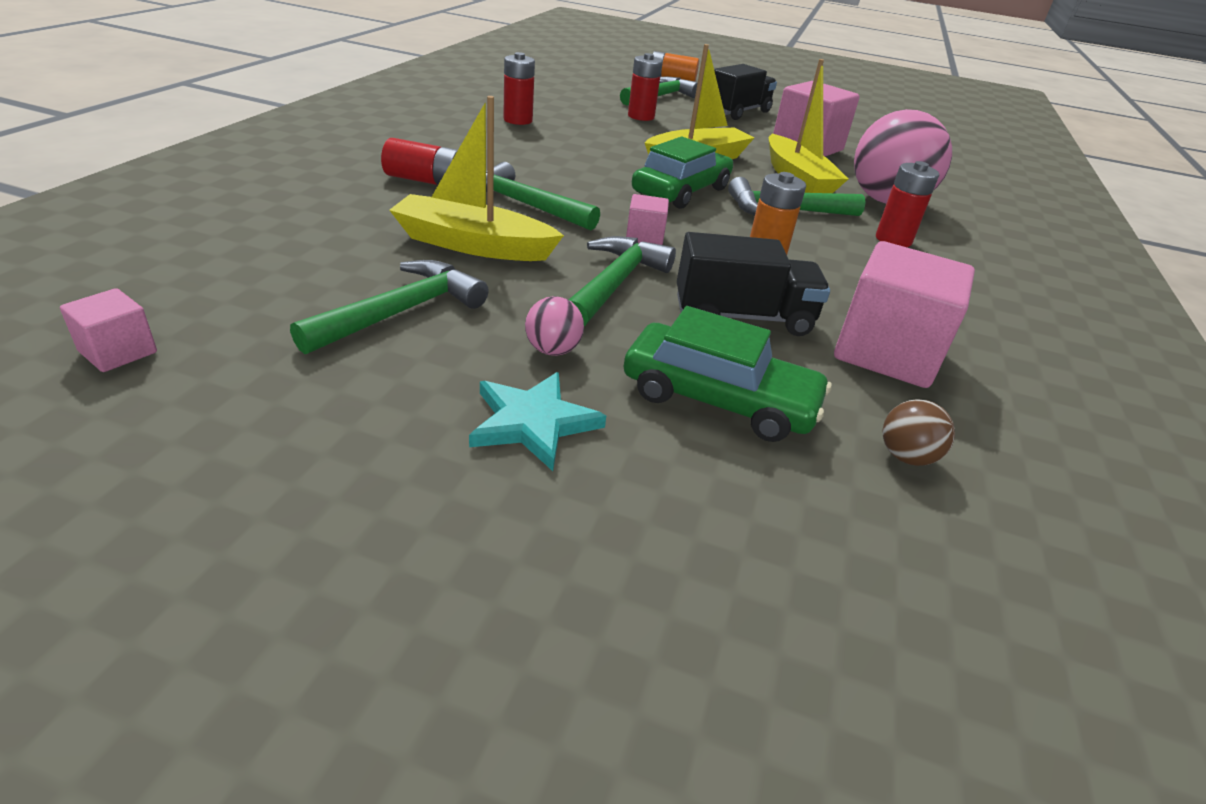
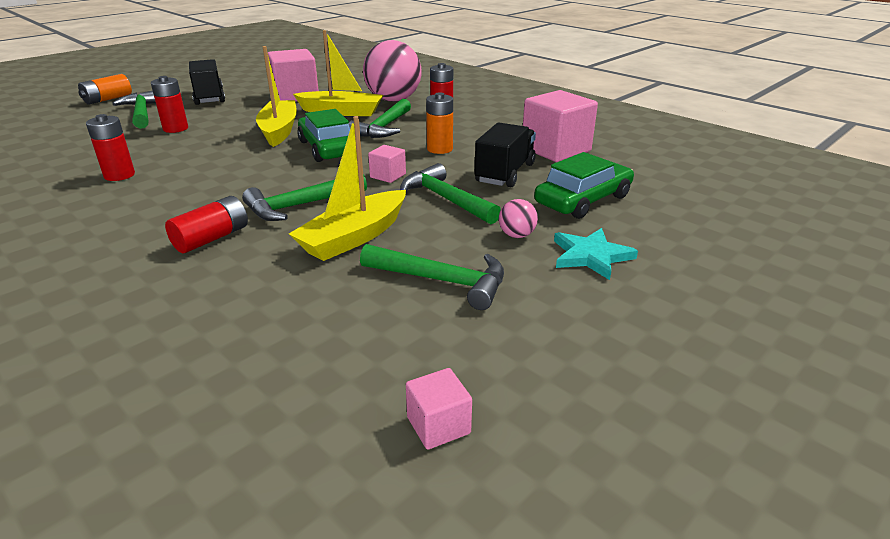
camera: 60 degrees left, 5 degrees down
green hammer [290,260,489,354] -> green hammer turned 135 degrees clockwise [360,244,504,310]
brown ball [883,399,955,466] -> none

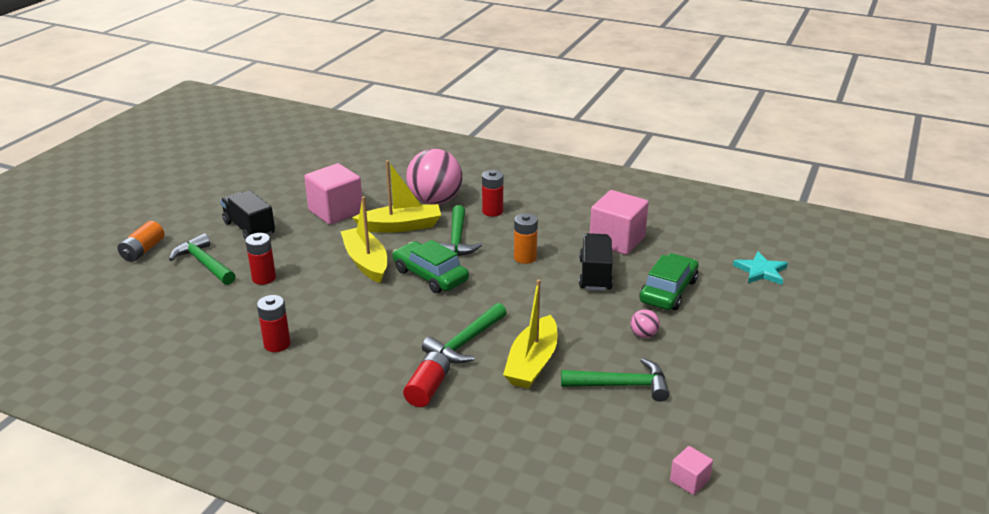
camera: 20 degrees left, 0 degrees up
pink cube [368,145,406,183] -> none
green hammer [400,163,501,224] -> none
turquoise star [554,228,638,280] -> turquoise star moved to [733,251,788,285]

